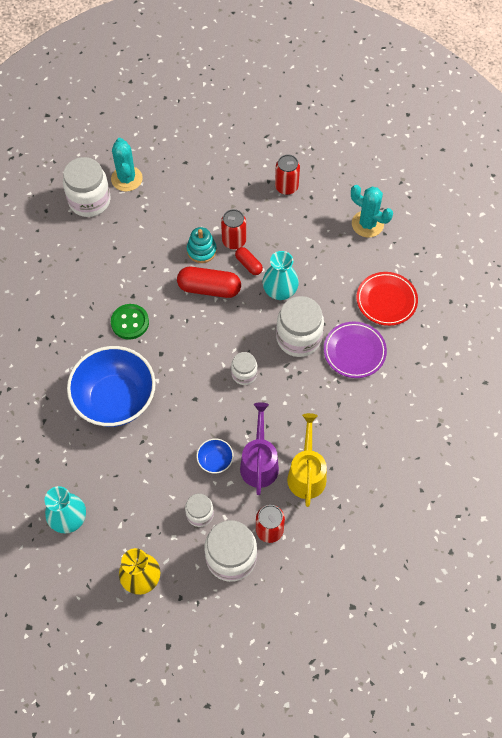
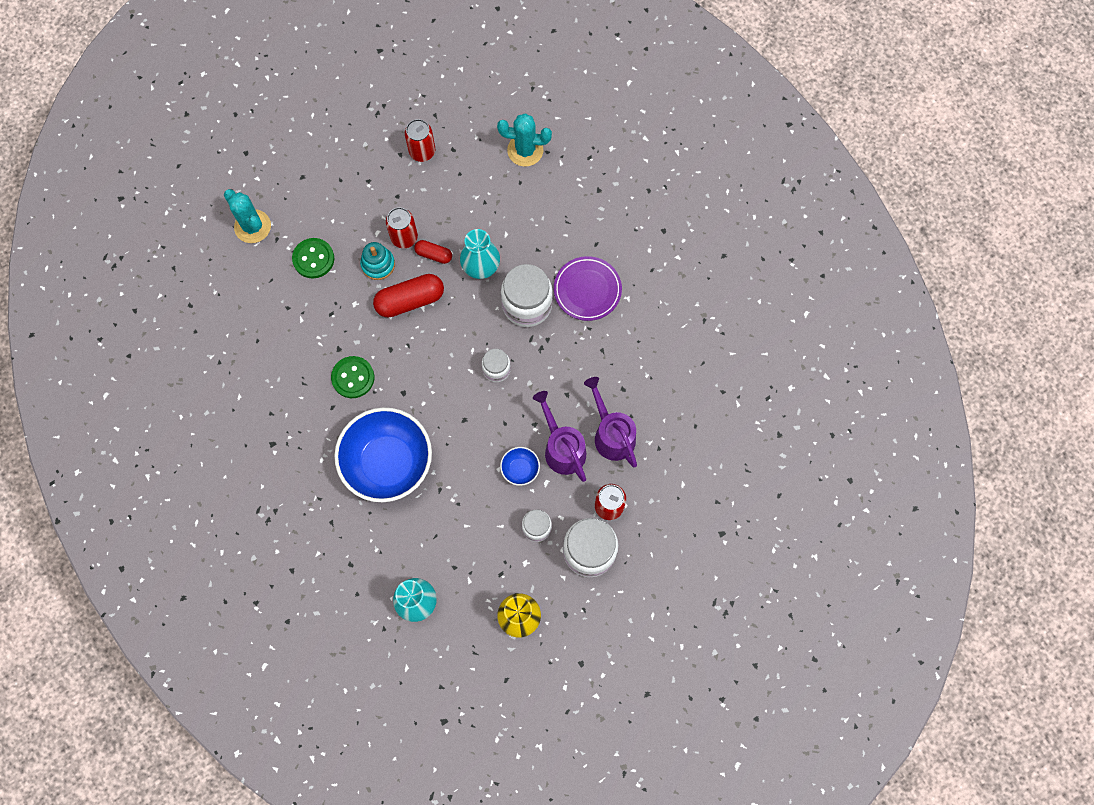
camera: 30 degrees left, 10 degrees up
white jar [63,157,111,217] -> none
yellow watering can [287,413,327,507] -> purple watering can [584,377,637,467]
red plate [356,272,418,326] -> none
none -> green button [292,238,334,278]

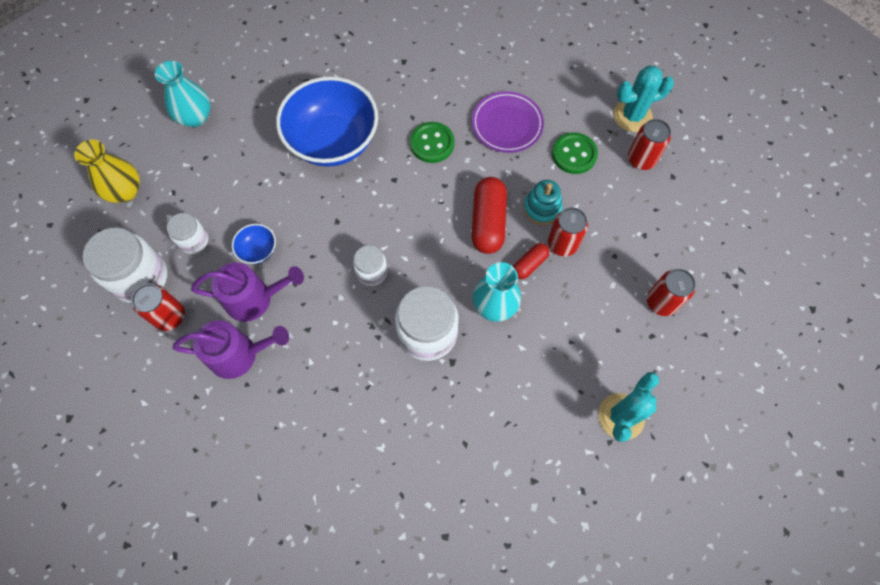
camera: 115 degrees right, 5 degrees down
purple plate [554,256,622,321] -> purple plate moved to [472,91,544,153]
none -> red can [628,119,671,170]

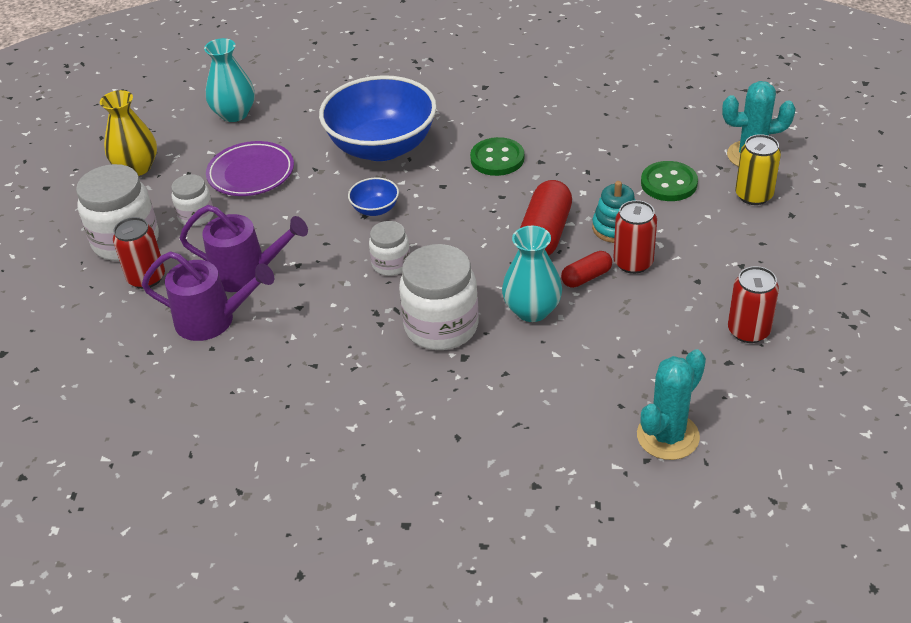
camera: 15 degrees right, 25 degrees down
blue bowl [232,224,276,264] -> blue bowl moved to [348,177,399,216]
purple plate [472,91,544,153] -> purple plate moved to [206,141,294,196]
red can [628,119,671,170] -> yellow can [735,134,781,205]

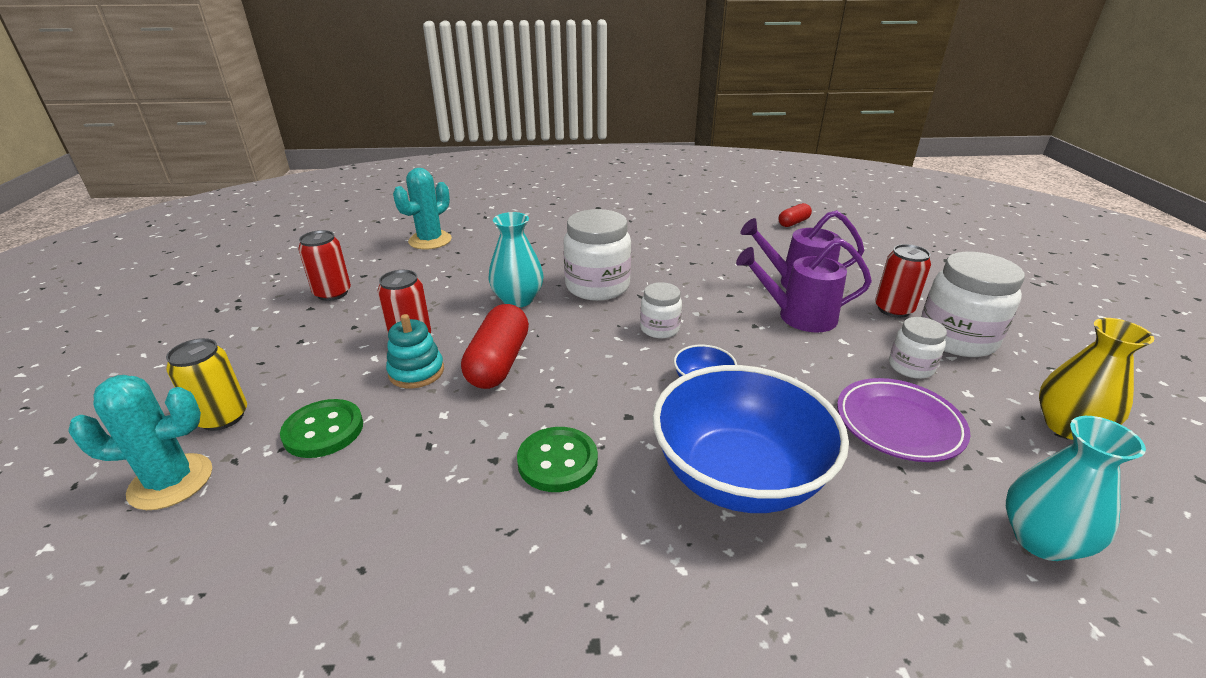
camera: 170 degrees right, 10 degrees down
red capsule [561,251,612,288] -> red capsule moved to [778,203,812,227]

